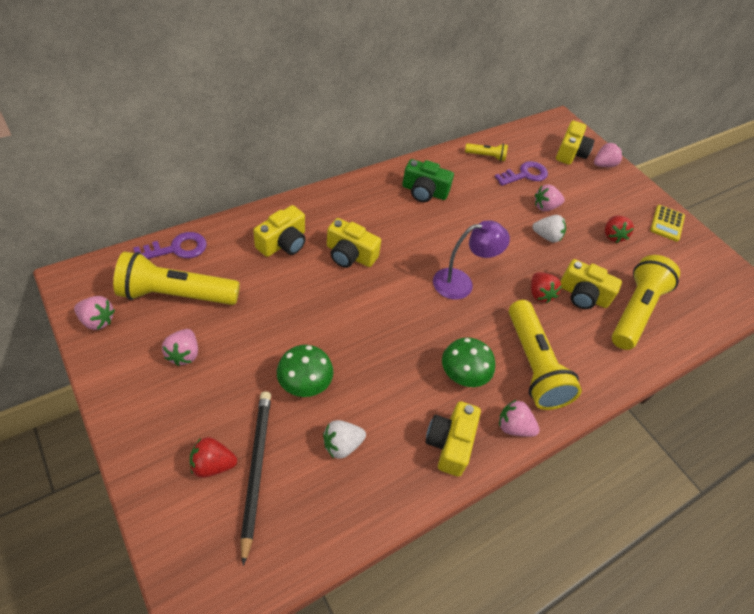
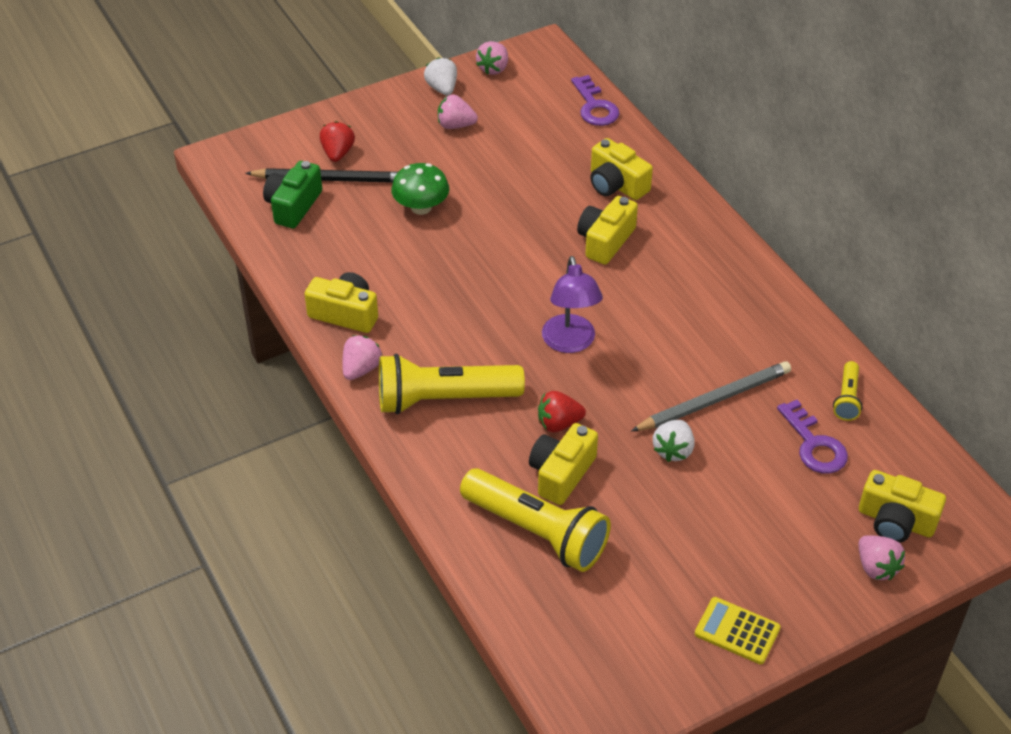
camera: 100 degrees right, 5 degrees down
yellow flashlight [113,252,240,305] -> none
white strawberry [323,420,366,459] -> white strawberry moved to [424,57,457,95]
green camera [402,159,454,202] -> green camera moved to [263,161,322,229]
green mushroom [442,337,495,387] -> none
pink strawberry [535,184,565,211] -> none
red strawberry [605,216,634,243] -> none
none -> grey pencil [631,361,791,431]

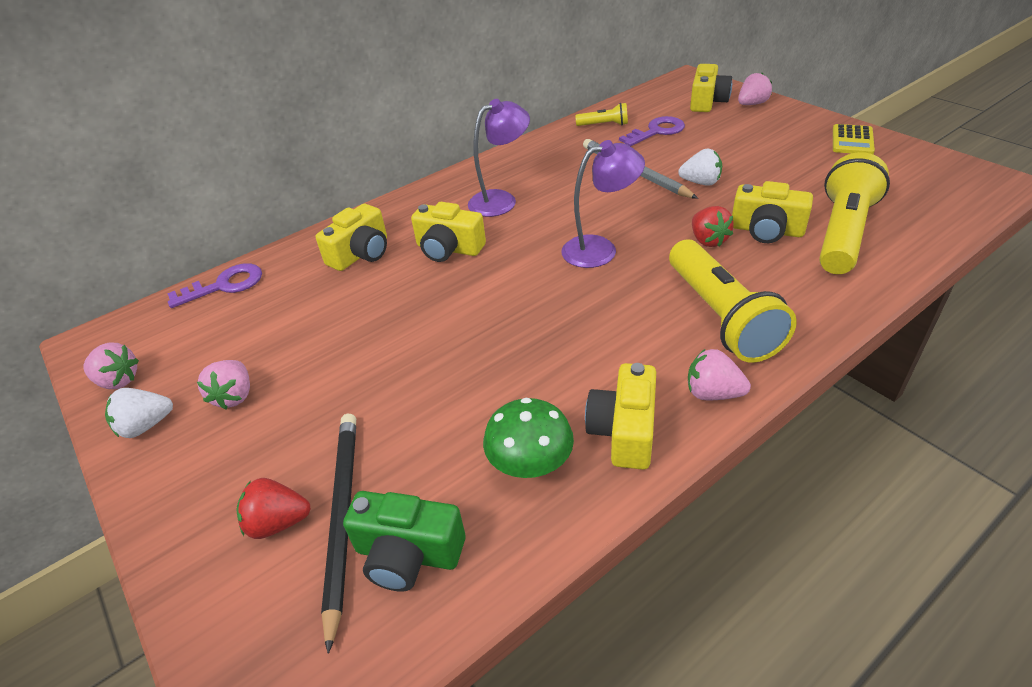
camera: 95 degrees left, 5 degrees down
green mushroom [391,163,449,215] -> green mushroom moved to [483,398,574,478]
none -> purple lamp [468,99,530,217]

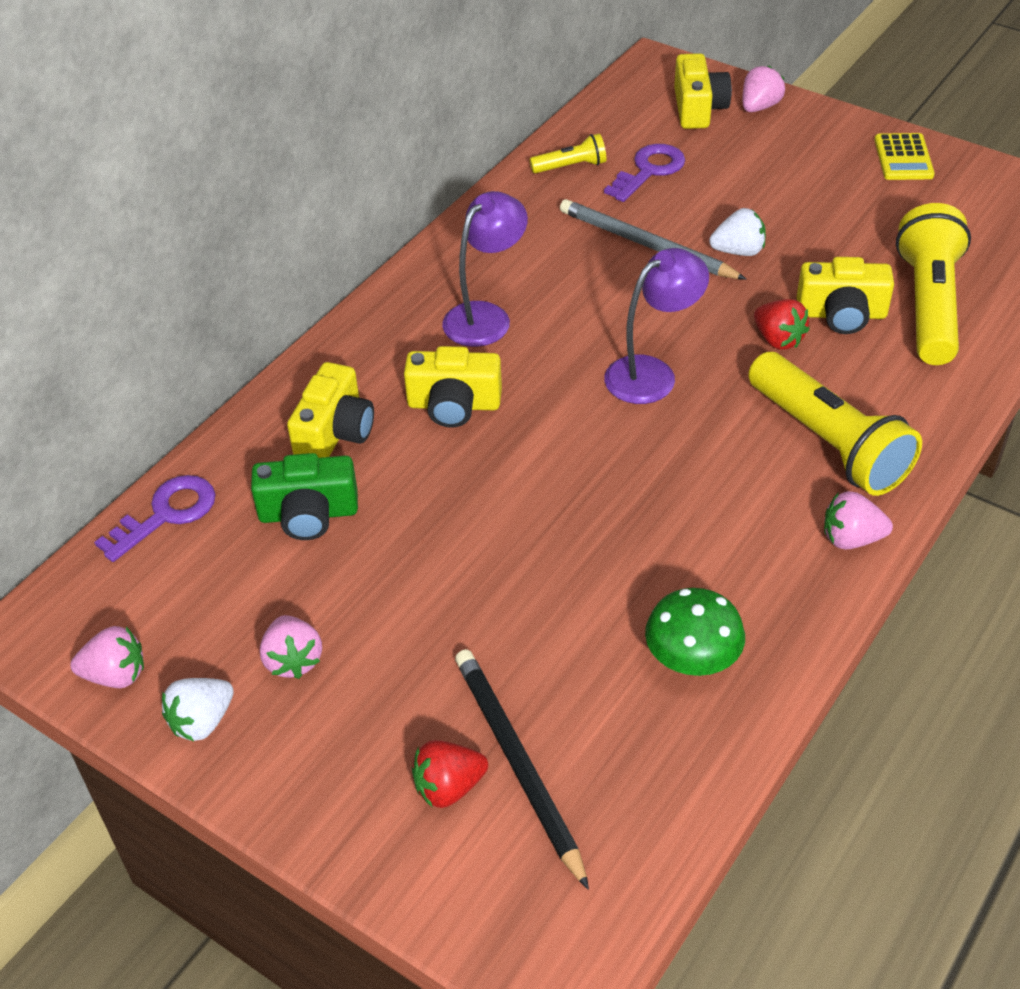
camera: 20 degrees left, 5 degrees up
green camera [343,491,466,592] -> green camera moved to [251,453,358,540]
yellow camera [585,363,656,470] -> none

